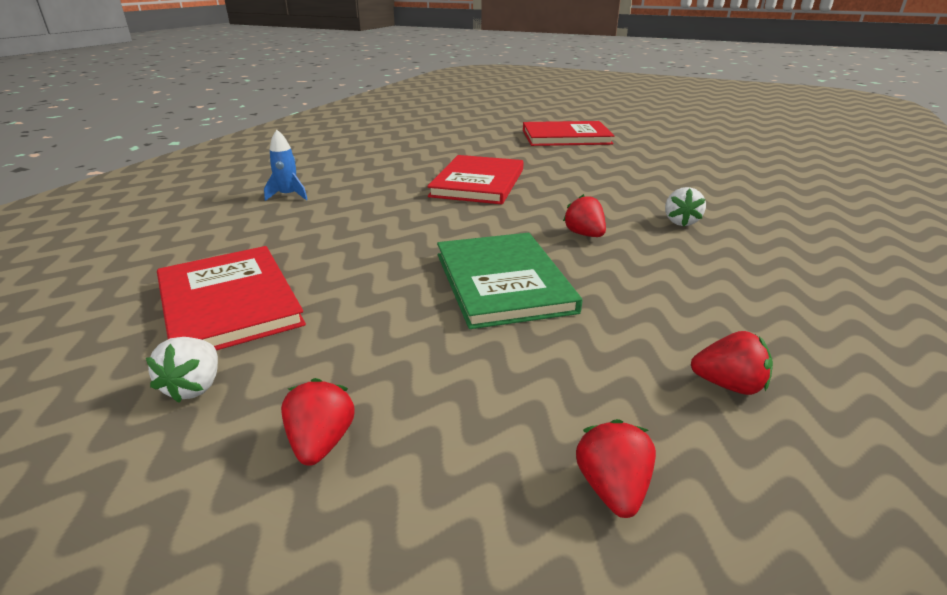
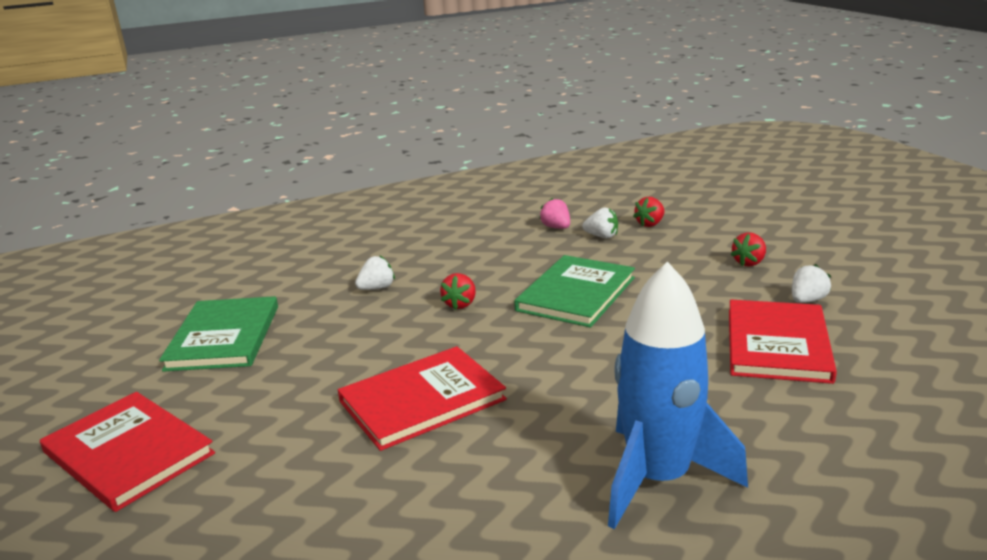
camera: 135 degrees left, 5 degrees down
blue rocket [264,130,308,201] -> blue rocket [608,261,748,529], size x2.40
red strawberry [691,331,773,395] -> pink strawberry [539,198,570,229]
none -> green book [159,296,278,372]
none -> white strawberry [582,208,618,239]

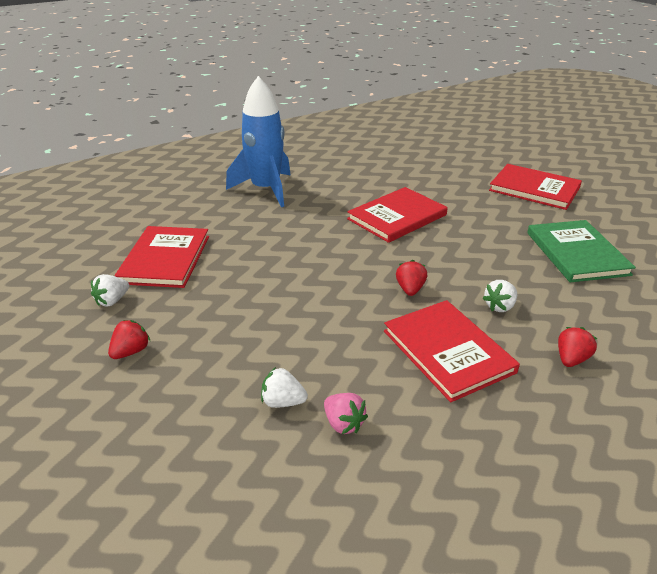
camera: 170 degrees right, 10 degrees up
green book [514,255,635,328] -> none
red strawberry [633,197,665,227] -> red strawberry moved to [558,327,597,367]
none -> red book [384,300,520,402]

